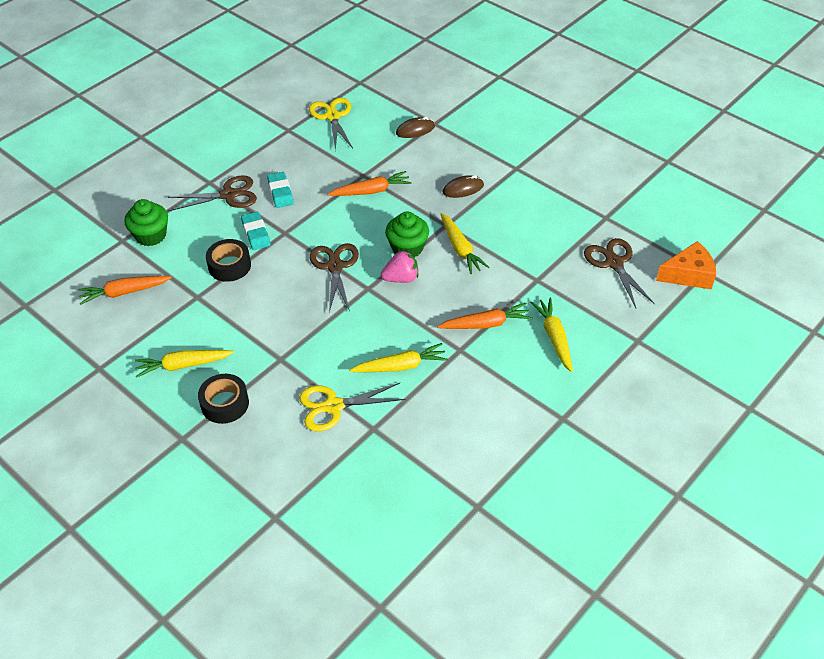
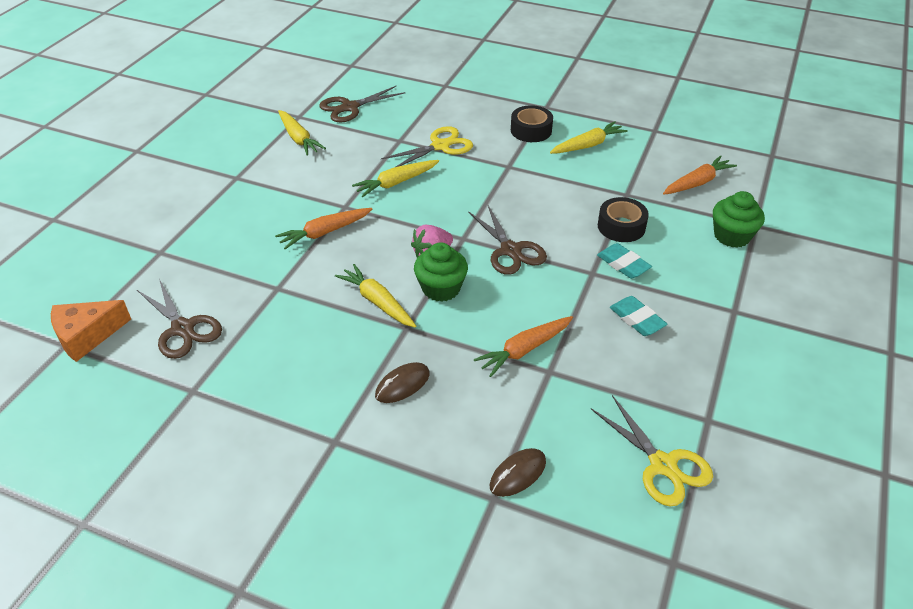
camera: 160 degrees right, 5 degrees down
brown scissors [168,175,257,211] -> brown scissors moved to [319,86,406,123]
yellow carrot [530,298,573,372] -> yellow carrot moved to [278,110,326,156]

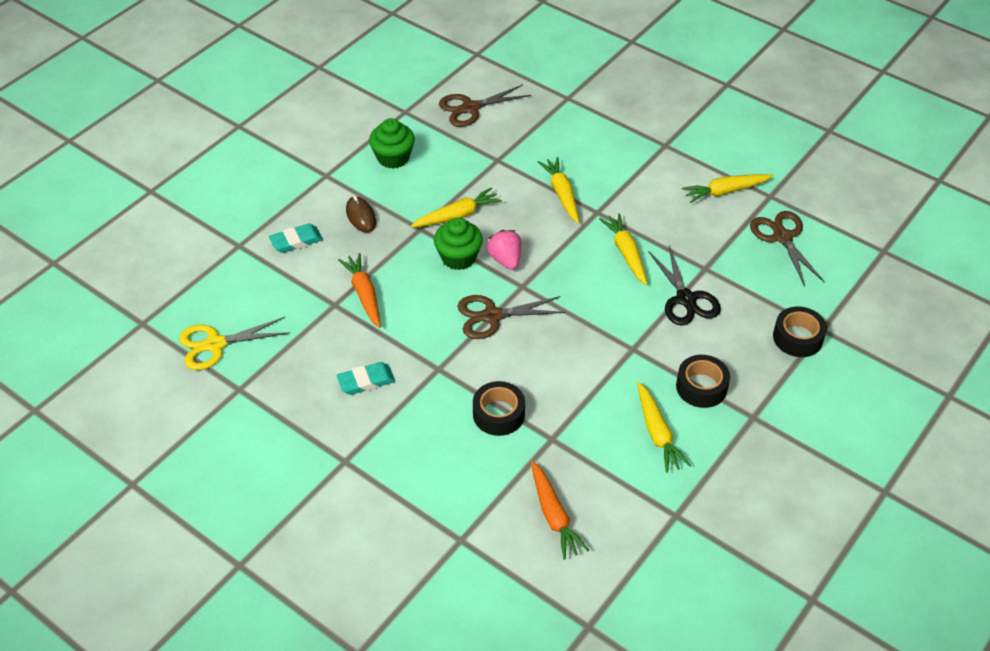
camera: 105 degrees right, 5 degrees up
orange cheese [51,300,131,362] -> none
orange carrot [275,208,372,249] -> yellow carrot [538,157,579,223]
yellow scissors [381,126,473,167] -> black scissors [648,246,721,326]
brown mouse [489,448,546,497] -> none
turquoise eraser [597,243,652,279] -> turquoise eraser moved to [269,223,323,253]
green cupcake [713,191,765,248] -> green cupcake moved to [369,118,415,169]
none -> black tape [773,306,827,357]

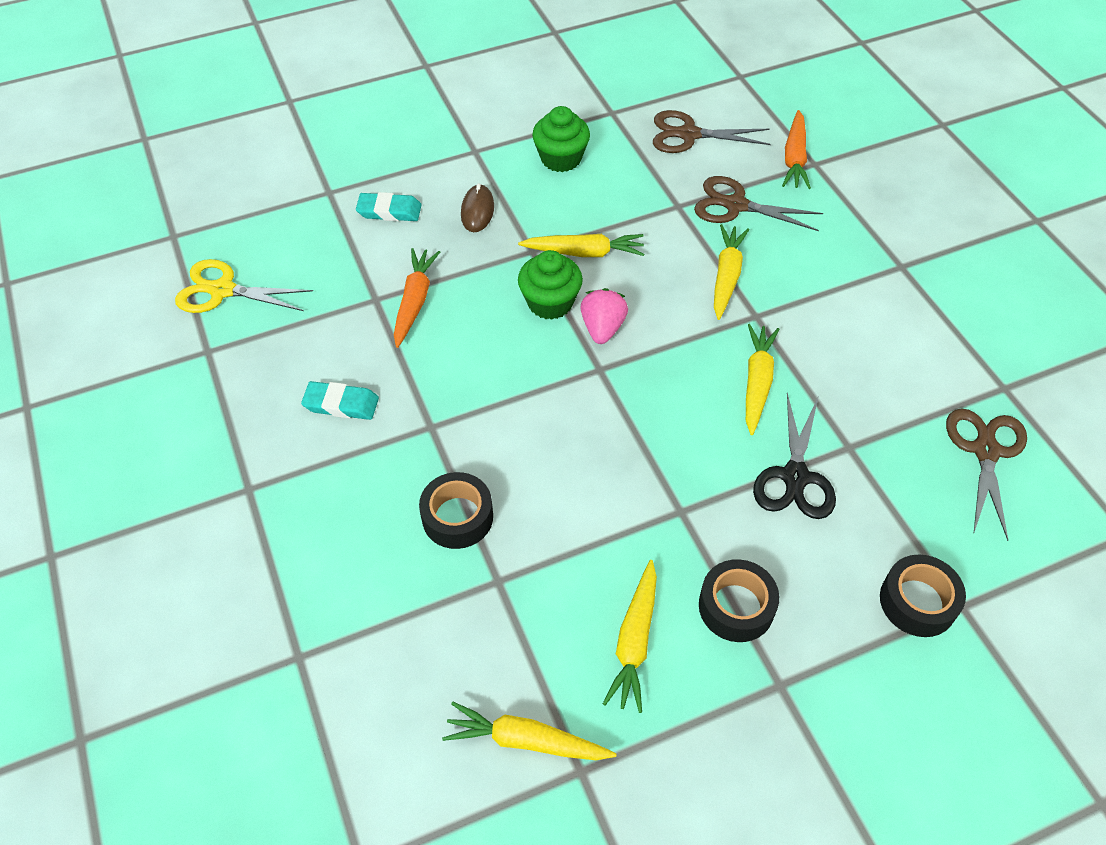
camera: 30 degrees right, 5 degrees up
brown scissors [457,295,566,339] -> brown scissors moved to [694,176,823,231]
orange carrot [531,461,589,560] -> orange carrot moved to [782,110,811,189]
yellow carrot [682,174,773,203] -> yellow carrot moved to [442,702,617,760]

